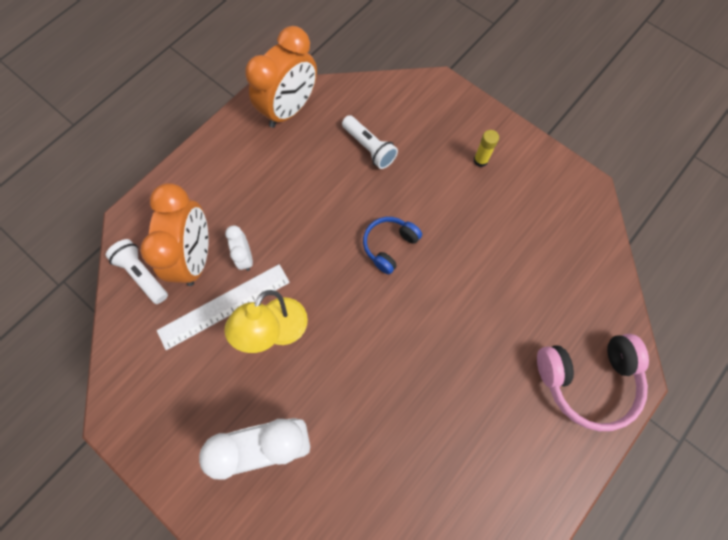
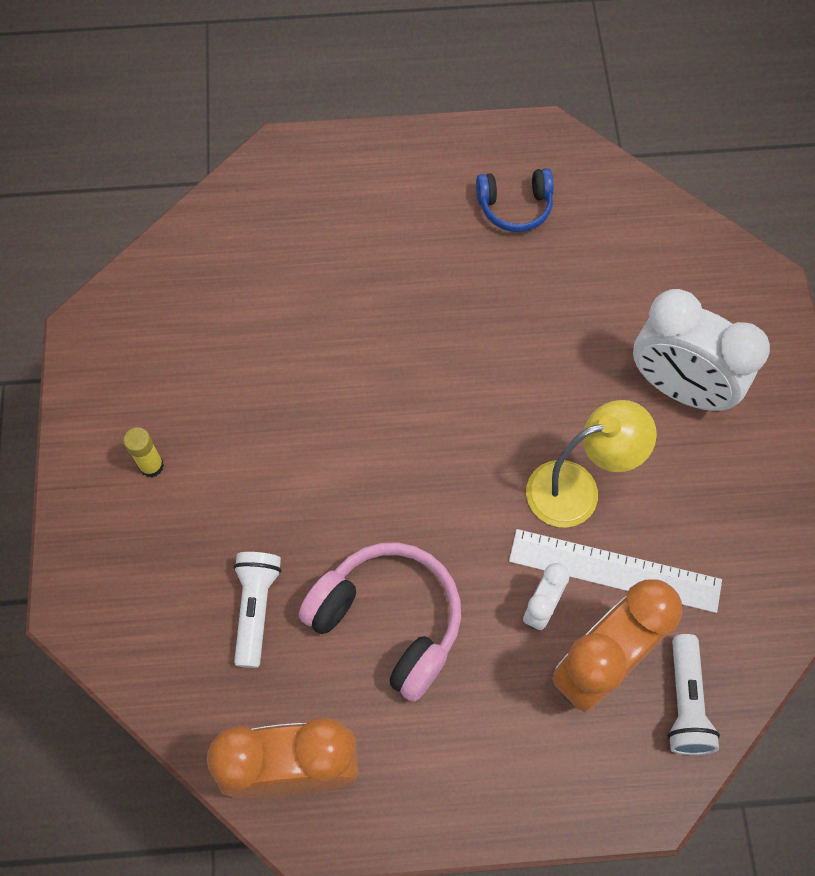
camera: 135 degrees left, 5 degrees down
blue headphones [363,217,422,275] -> blue headphones moved to [476,168,554,232]
pink headphones [537,334,649,431] -> pink headphones moved to [299,542,461,702]

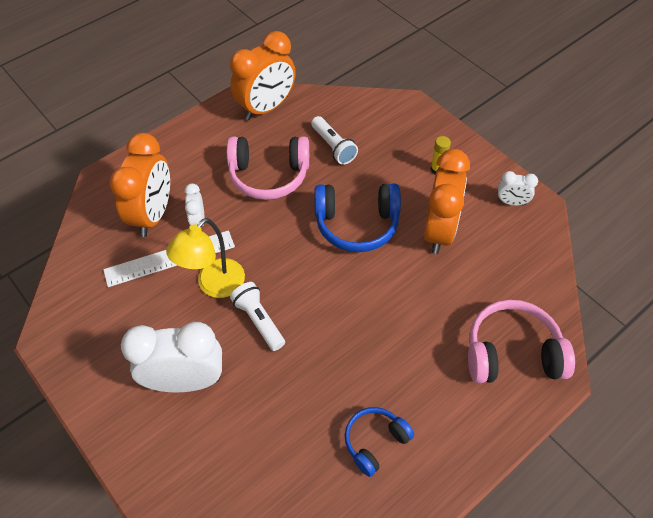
camera: 145 degrees right, 10 degrees down
white flashlight [667,634,720,755] -> white flashlight moved to [230,282,285,351]
none -> blue headphones [314,184,401,252]
none -> orange clock [424,149,470,254]
none -> pink headphones [468,300,575,383]
none -> white clock [498,171,538,206]

